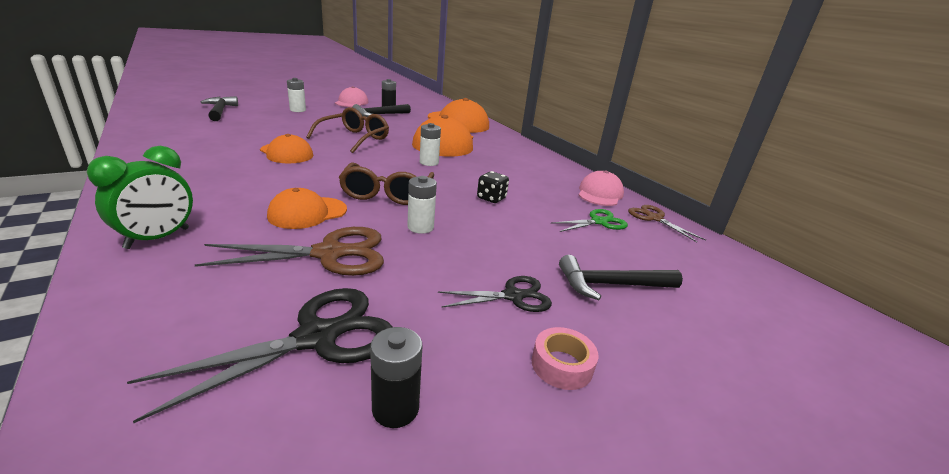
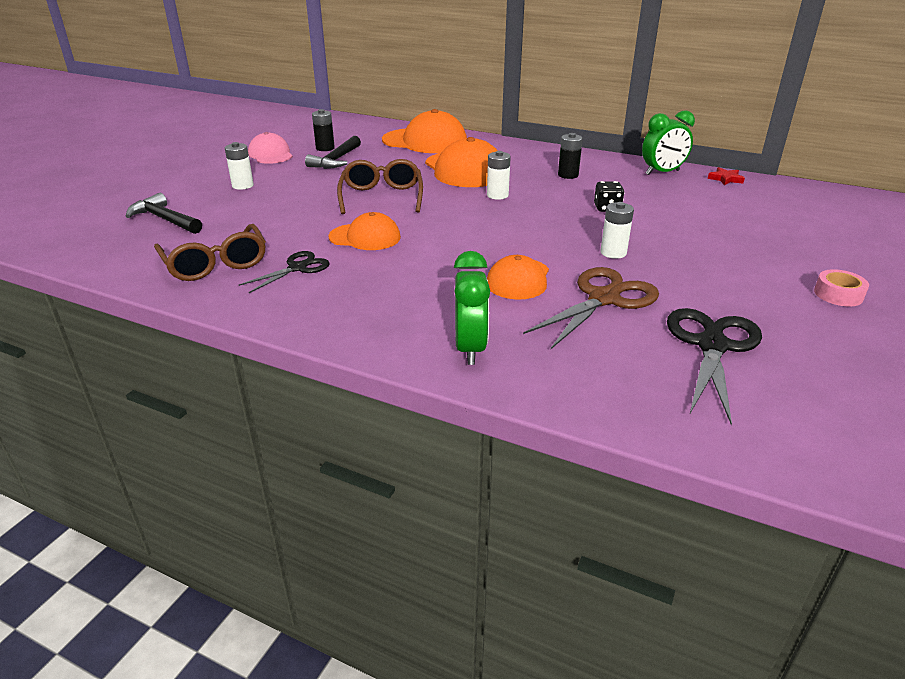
camera: 30 degrees left, 5 degrees up
brown glasses [339,162,434,205] -> brown glasses moved to [154,224,266,281]
black battery [370,327,422,428] -> black battery moved to [558,133,583,179]
black scissors [438,276,552,312] -> black scissors moved to [239,251,330,293]
green scissors [551,209,628,232] -> none
black hammer [559,255,683,300] -> none
pink cap [578,170,624,206] -> green clock [642,110,695,175]
brown scissors [628,205,706,242] -> red star [708,167,745,185]

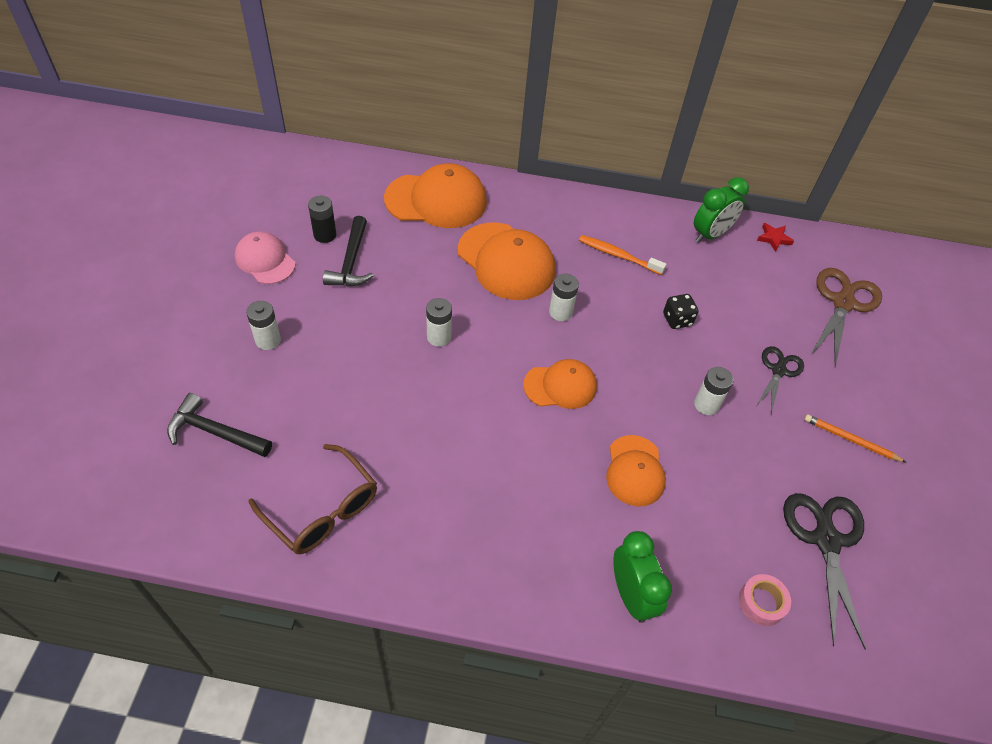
camera: 20 degrees left, 20 degrees up
black scissors [239,251,330,293] -> black scissors moved to [757,346,804,414]
orange cap [328,212,401,250] -> orange cap moved to [523,359,597,409]
brown glasses [337,159,423,214] -> white battery [426,298,452,347]
brown scissors [523,267,659,349] -> brown scissors moved to [810,268,882,367]
black battery [558,133,583,179] -> orange toothbrush [579,235,666,275]
pink tape [814,269,869,306] -> pink tape moved to [739,574,791,626]
none -> orange pencil [804,414,907,463]

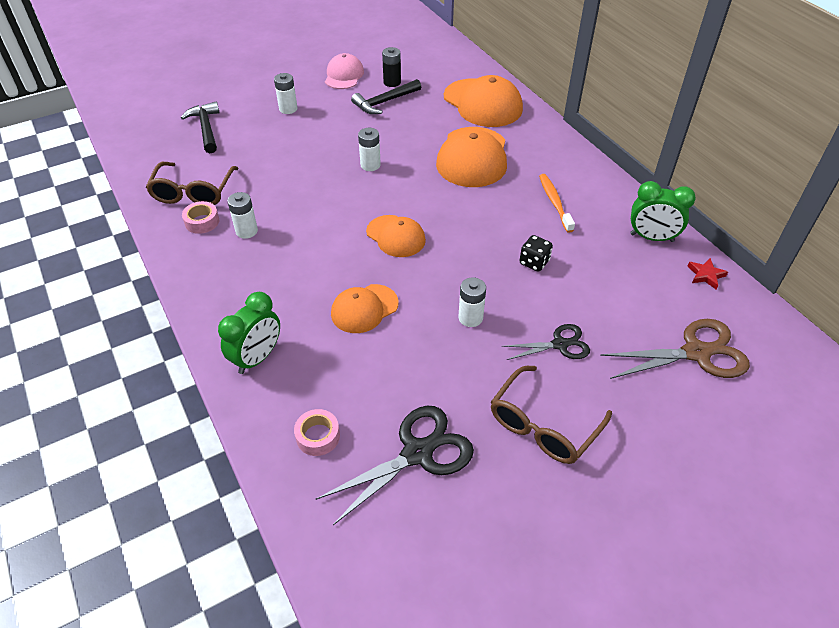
camera: 55 degrees right, 5 degrees down
white battery [549,274,579,321] -> white battery moved to [227,192,258,239]
orange pencil [804,414,907,463] -> brown glasses [491,366,612,464]
none -> pink tape [182,201,219,234]

